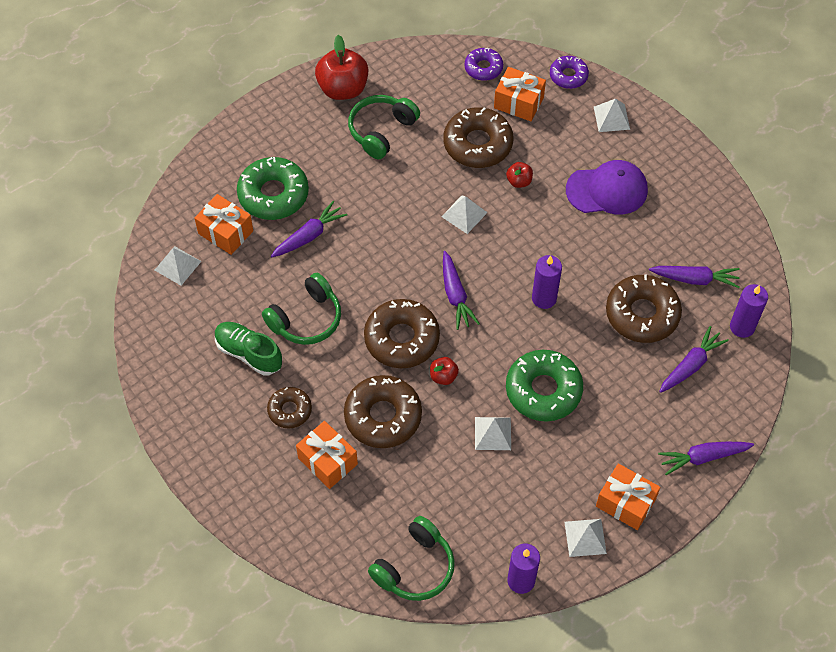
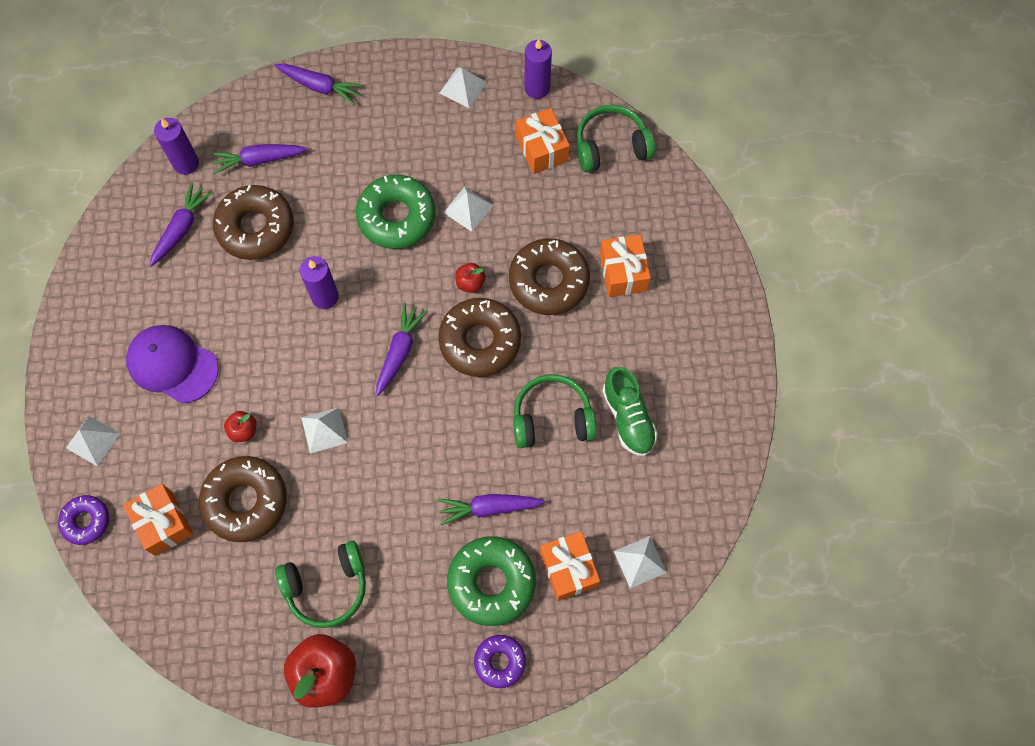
camera: 145 degrees left, 10 degrees up
brown donut [267,387,312,429] -> none
purple donut [465,48,503,81] -> purple donut moved to [474,635,526,688]
orange gift [596,463,660,530] -> orange gift moved to [516,108,570,174]
purple carrot [649,266,740,288] -> purple carrot turned 75 degrees clockwise [150,183,213,267]

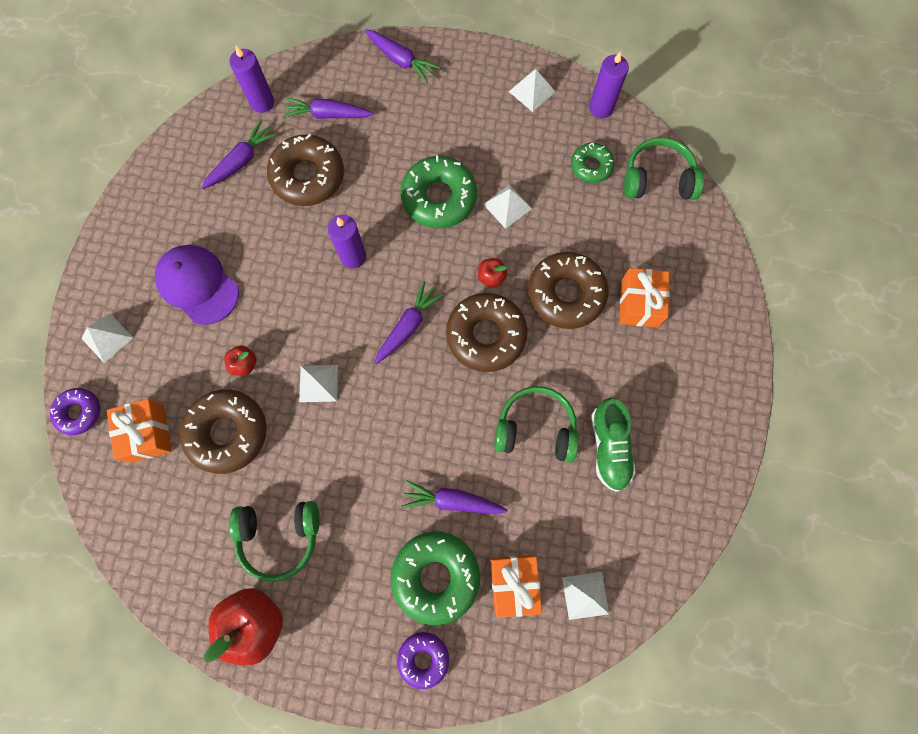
camera: 15 degrees right, 5 degrees up
orange gift [516,108,570,174] -> green donut [571,143,615,183]

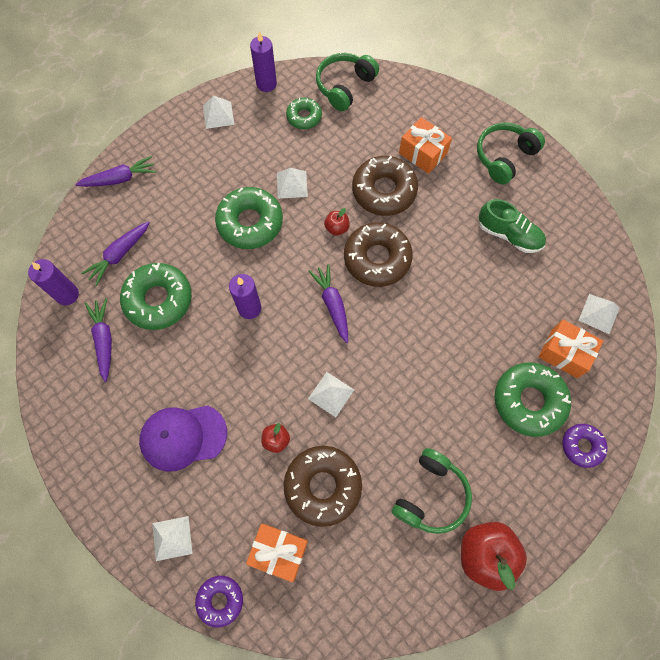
camera: 55 degrees left, 5 degrees down
brown donut [267,134,344,206] -> green donut [120,263,192,330]
purple carrot [401,480,508,514] -> none
green headphones [494,386,579,463] -> green headphones moved to [477,122,545,185]

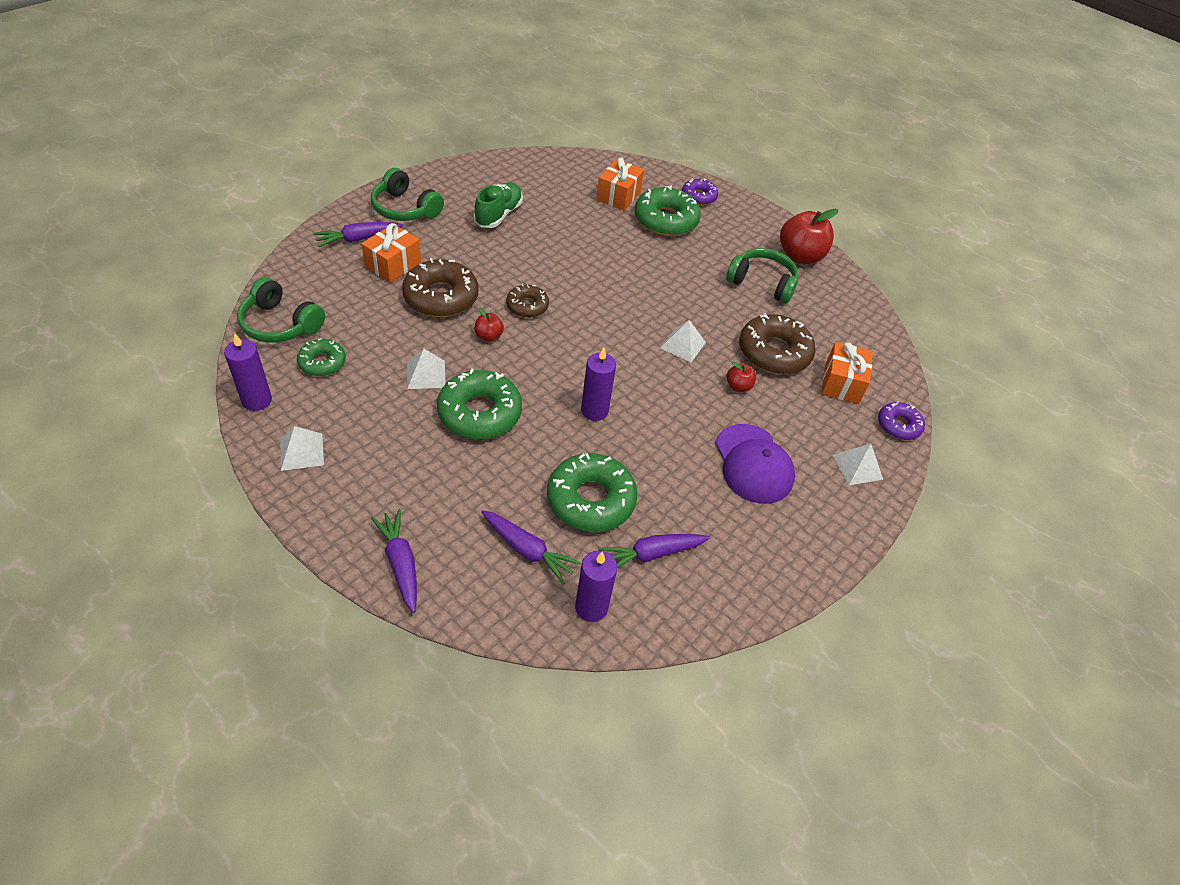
camera: 100 degrees left, 20 degrees down
purple carrot [309,264,348,343] -> purple carrot moved to [314,222,403,247]
brown donut [344,222,413,287] -> brown donut [506,284,549,318], size x0.57
white pyramid [579,294,620,334] -> none

